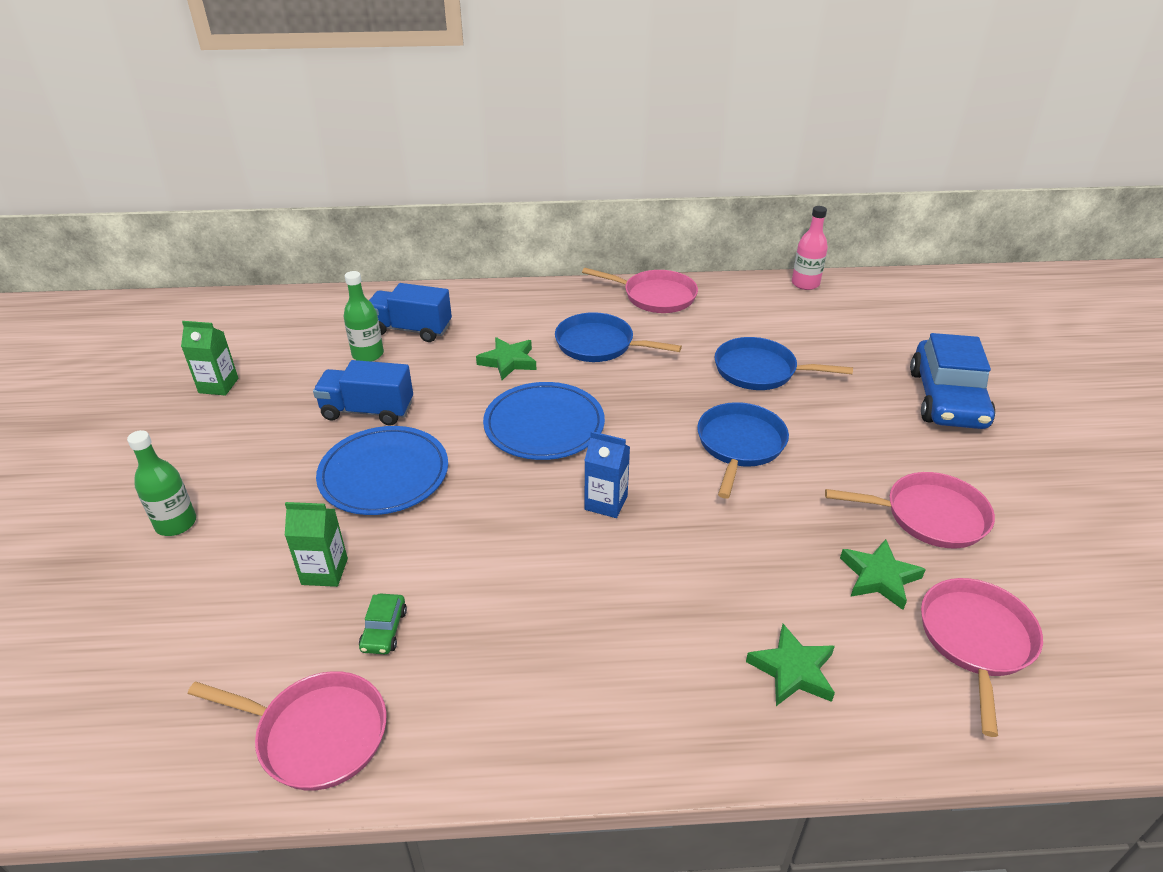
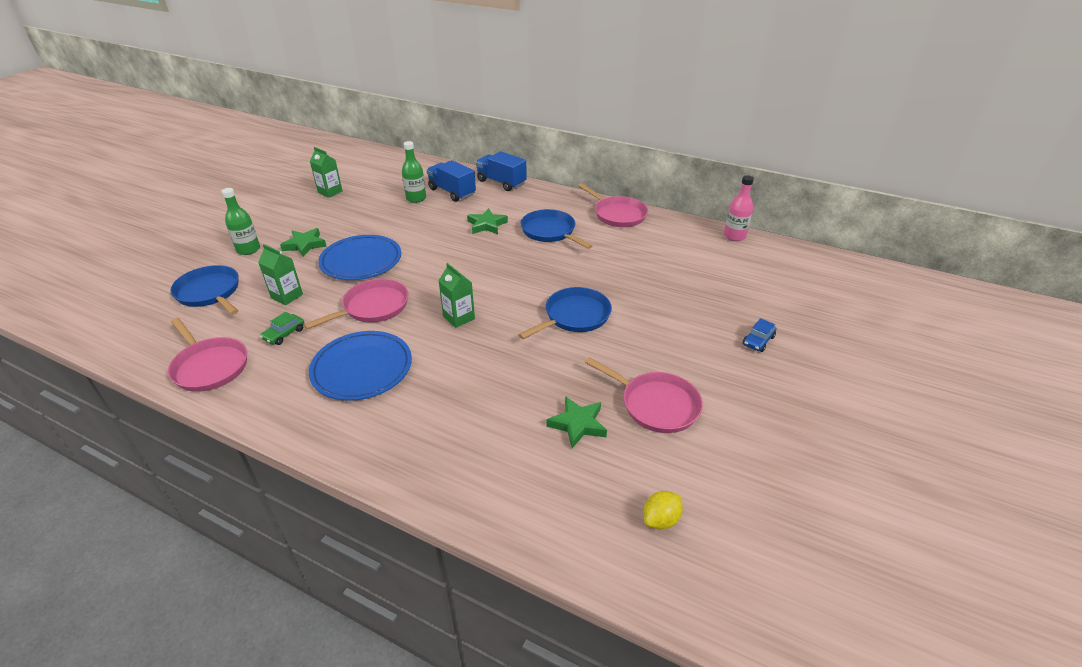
camera: 30 degrees right, 0 degrees up
blue truck [313,360,413,426] -> blue truck moved to [476,151,527,191]
blue plate [483,382,605,460] -> blue plate moved to [309,331,412,401]
blue carton [584,431,630,518] -> green carton [438,263,475,328]
blue pan [714,337,853,390] -> blue pan moved to [170,265,239,315]
green star [746,624,835,706] -> green star moved to [280,228,327,257]
blue car [910,333,995,429] -> blue car [743,318,777,352], size x0.41
pink pan [921,578,1043,737] -> pink pan moved to [304,279,409,329]
none -> yellow lemon [643,491,683,530]

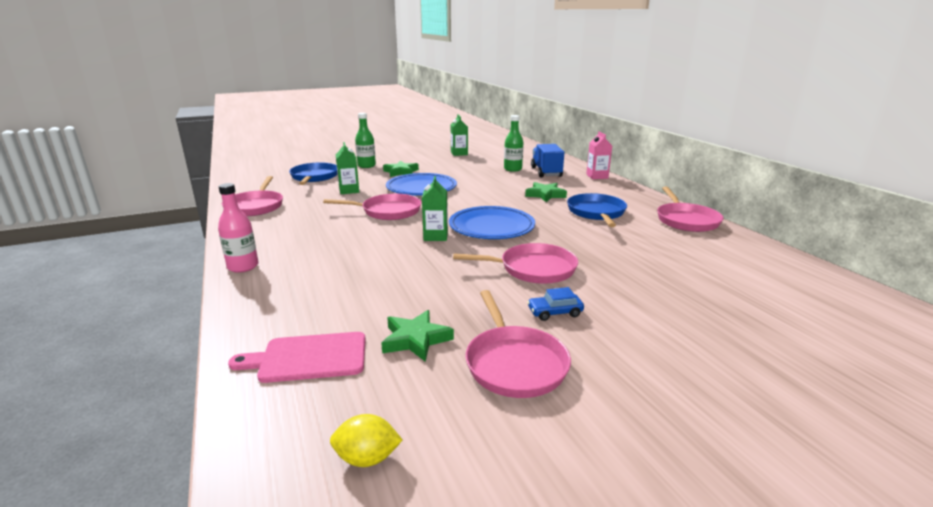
camera: 40 degrees right, 15 degrees down
green car [260,312,304,345] -> none
blue plate [309,331,412,401] -> blue plate moved to [449,206,535,239]
blue truck [476,151,527,191] -> pink carton [586,131,612,179]
blue pan [518,287,612,339] -> pink pan [453,243,578,284]
pink bottle [724,175,754,241] -> pink bottle moved to [218,183,259,273]
blue car [743,318,777,352] -> blue car moved to [527,287,584,321]
none -> pink cutting board [228,332,366,383]

